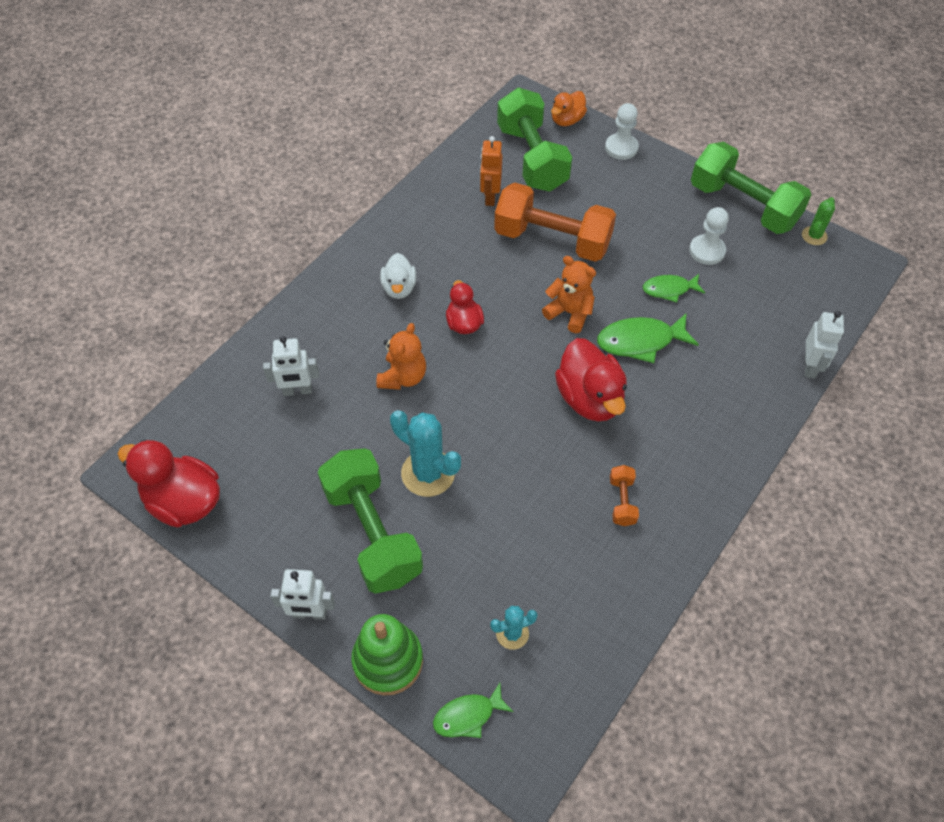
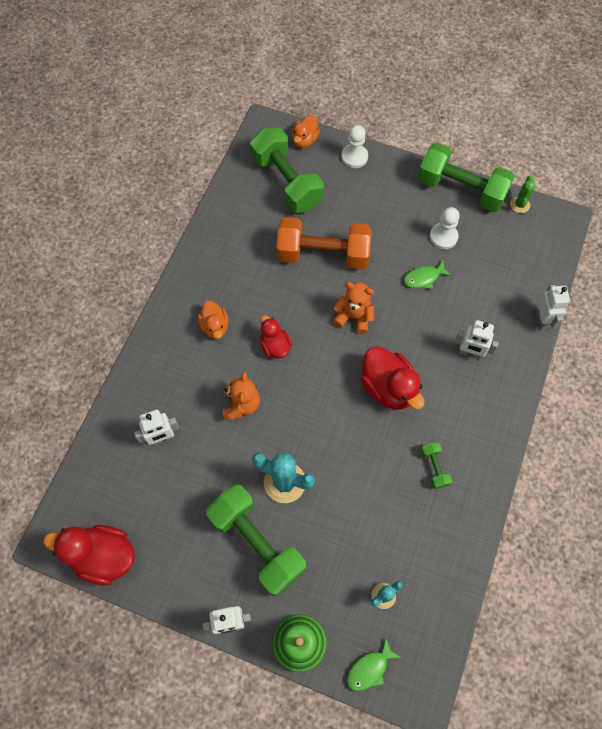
camera: 15 degrees left, 10 degrees up
white duck [380,253,417,299] -> orange duck [198,301,229,339]
orange robot [480,136,502,206] -> none
green fish [597,314,699,363] -> none
orange dumbbell [610,465,639,526] -> green dumbbell [421,442,452,489]
none -> white robot [455,320,499,360]

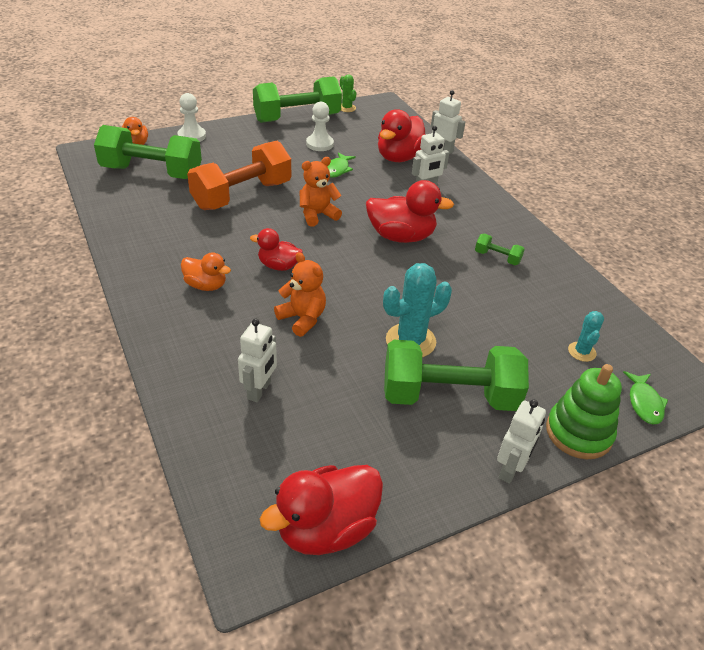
camera: 50 degrees left, 25 degrees down
none -> red duck [378,109,425,162]

